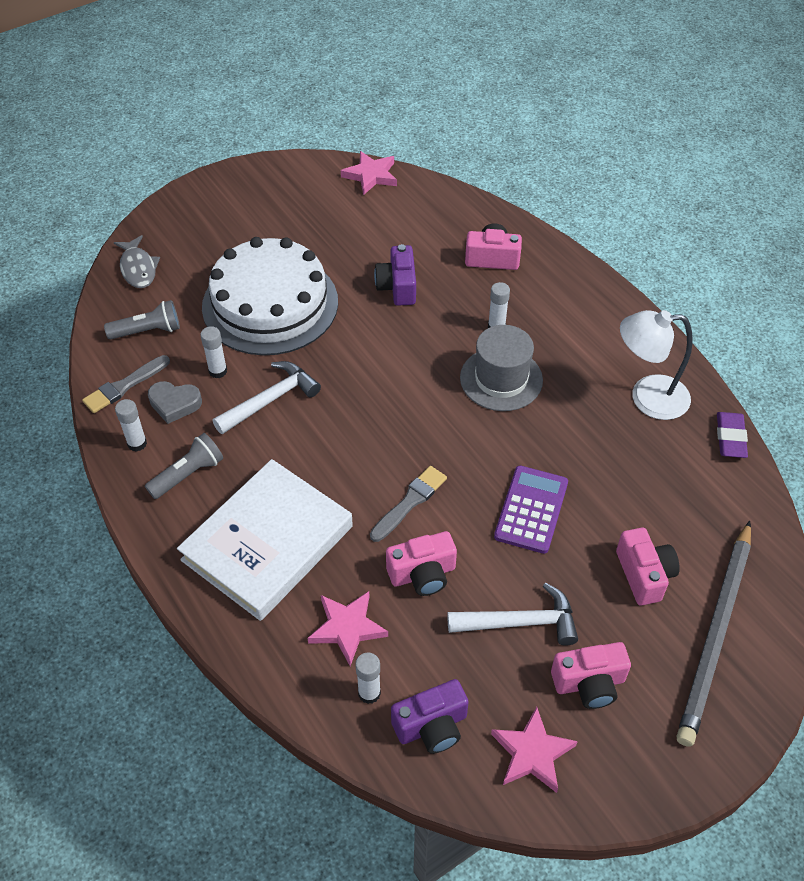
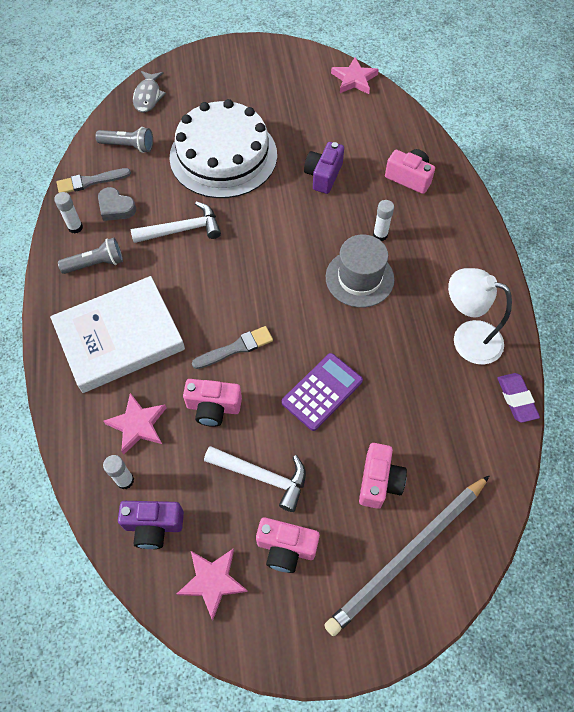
camera: 25 degrees right, 10 degrees up
white glue stick [200,326,227,378] -> none
purple eraser [717,412,748,458] -> purple eraser turned 45 degrees counterclockwise [497,373,540,423]

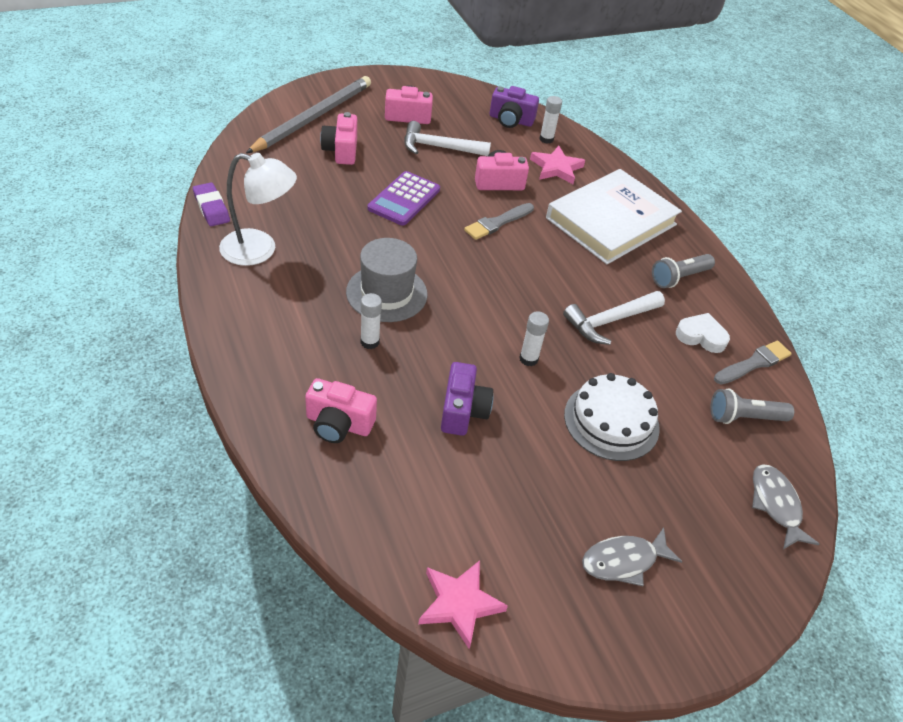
camera: 160 degrees right, 15 degrees down
white glue stick [54,192,83,234] -> white glue stick moved to [519,311,549,366]
grey heart [98,187,136,221] -> white heart [676,313,730,353]
purple camera [118,501,184,549] -> purple camera turned 150 degrees counterclockwise [490,86,539,128]
white cake [169,99,277,198] -> white cake [564,373,660,461], size x0.61
pink star [177,549,248,620] -> none
none -> grey fish [582,527,683,586]

